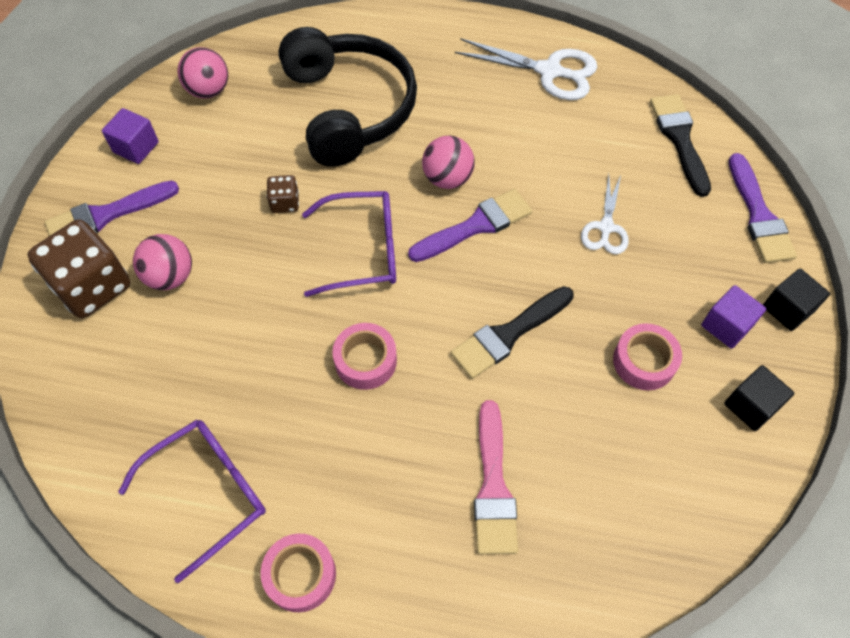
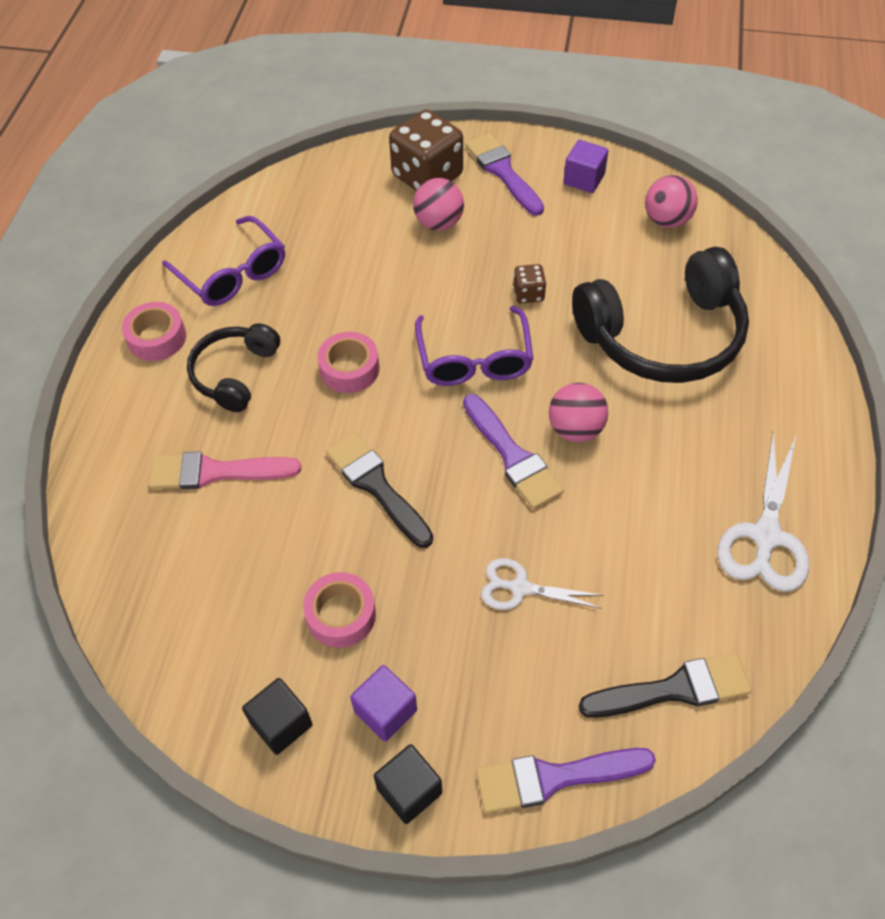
camera: 90 degrees right, 5 degrees down
none -> black headphones [187,323,280,412]

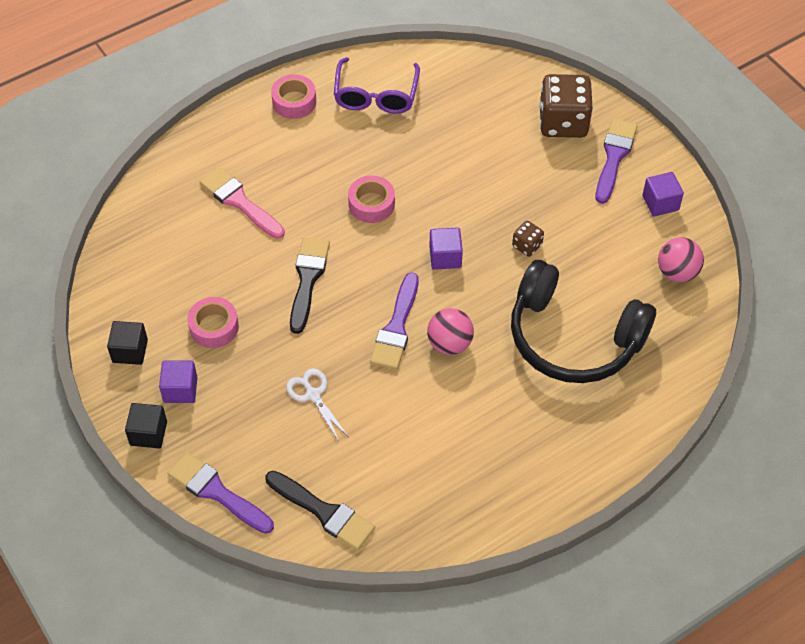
camera: 45 degrees right, 0 degrees up
black headphones [187,323,280,412] -> none
pink ball [413,178,464,231] -> none
purple glasses [415,306,533,386] -> purple cube [429,227,463,270]
white scissors [717,432,809,592] -> none

